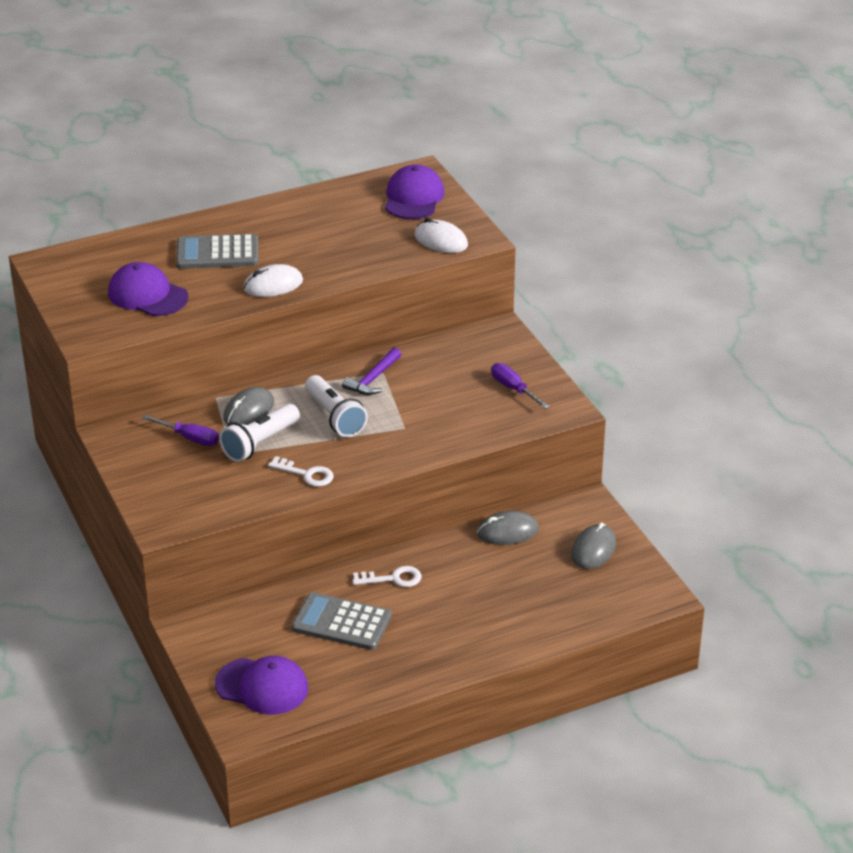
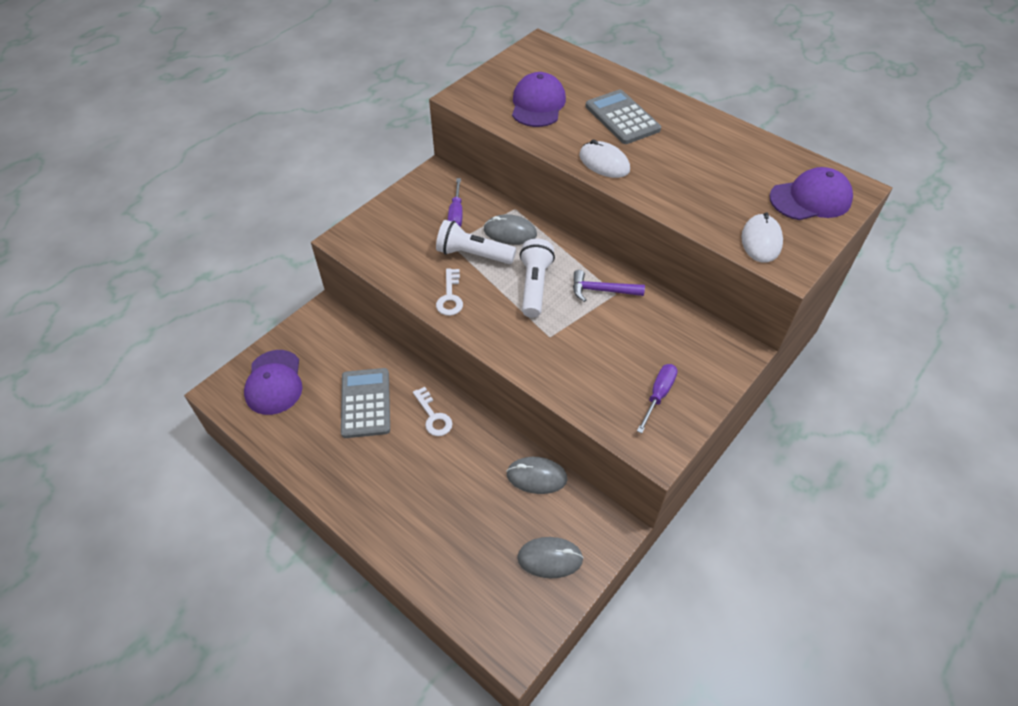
camera: 65 degrees right, 15 degrees up
white flashlight [305,375,368,437] -> white flashlight turned 150 degrees clockwise [520,239,555,318]
grey mouse [477,511,539,545] -> grey mouse turned 45 degrees counterclockwise [507,457,567,494]

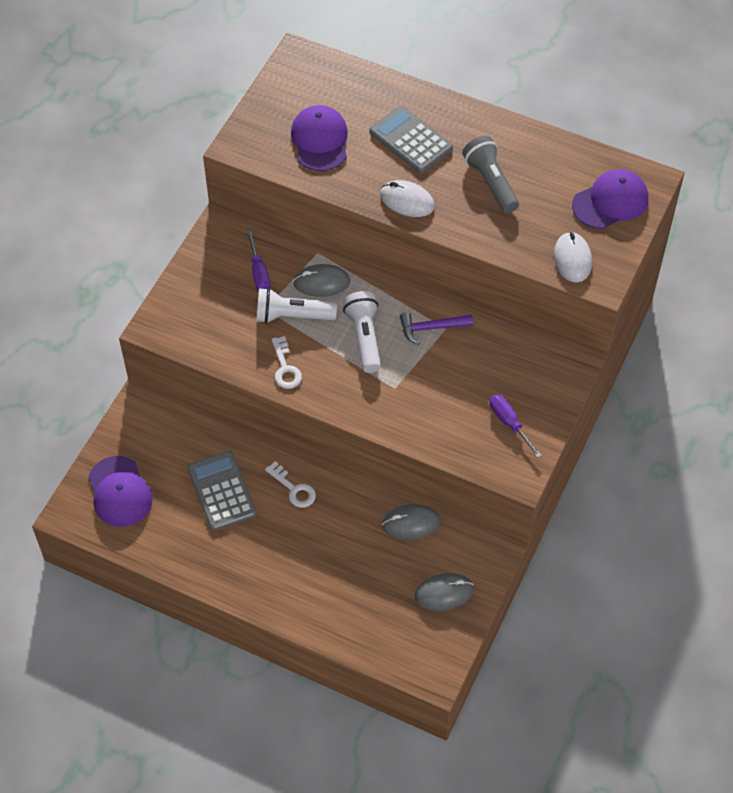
camera: 15 degrees left, 5 degrees up
purple screwdriver [637,364,678,433] -> purple screwdriver turned 45 degrees counterclockwise [490,394,542,458]
none -> grey flashlight [462,136,519,213]

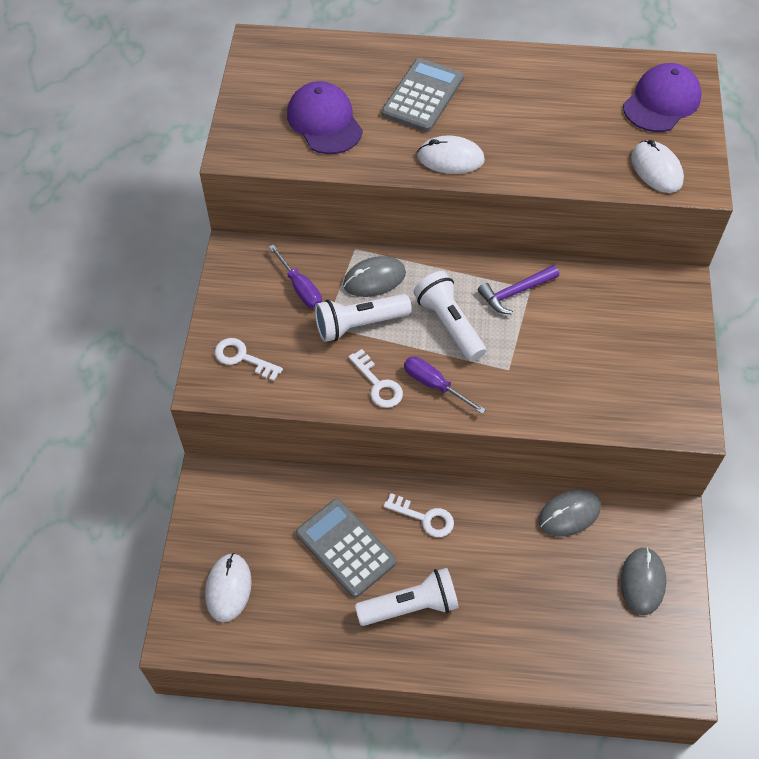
camera: 20 degrees left, 0 degrees up
purple cap [88,456,153,527] -> white mouse [205,553,252,622]
grey calculator [369,106,453,174] -> grey calculator turned 90 degrees clockwise [382,58,464,132]
grey mouse [415,573,474,611] -> grey mouse turned 45 degrees counterclockwise [620,547,666,615]
grey flashlight [462,136,519,213] -> none
purple screwdriver [490,394,542,458] -> purple screwdriver moved to [404,356,486,414]
none -> white key [215,338,283,381]
none -> white flashlight [355,568,459,626]

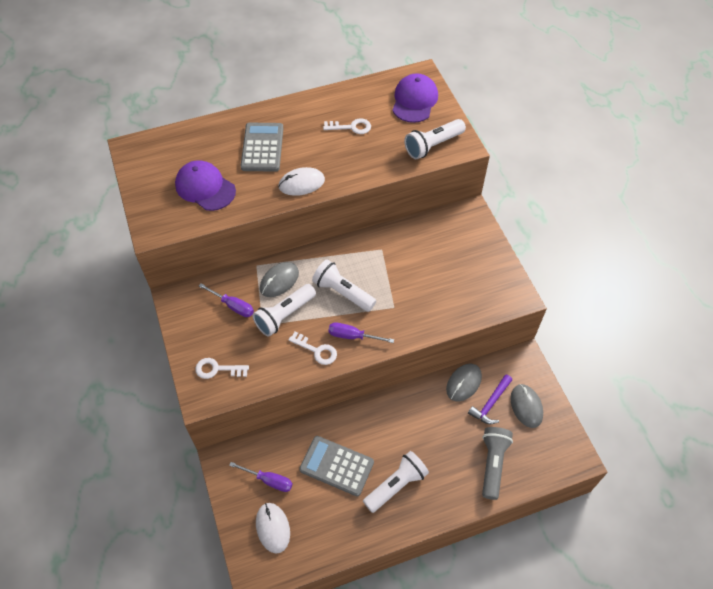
camera: 25 degrees left, 0 degrees up
white key [384,493,454,537] -> white key moved to [323,118,371,134]
purple hammer [478,265,559,314] -> purple hammer moved to [468,375,512,424]
white mouse [631,140,684,193] -> white flashlight [404,119,466,159]
none -> purple screwdriver [229,462,293,492]
none -> grey flashlight [482,427,513,500]

